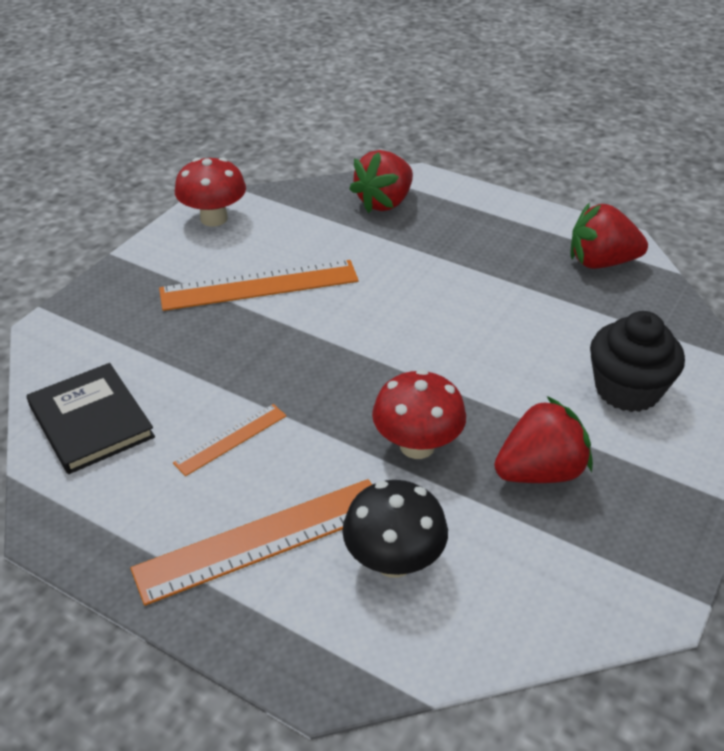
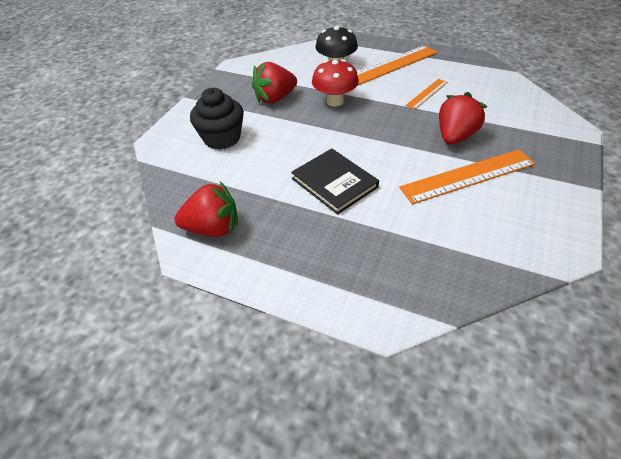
camera: 175 degrees right, 5 degrees up
black book [27,363,155,474] -> black book moved to [291,148,379,215]
red mushroom [175,157,246,226] -> none
red strawberry [349,150,413,213] -> red strawberry moved to [439,92,487,145]

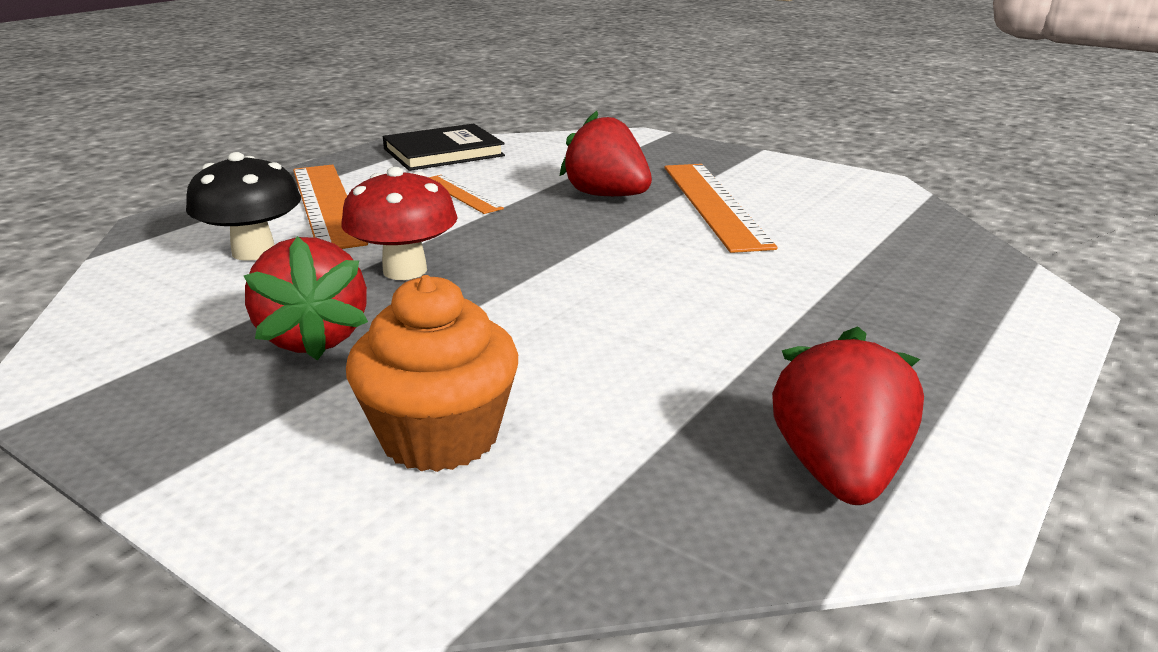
camera: 80 degrees left, 20 degrees down
black cupcake [190,88,244,150] -> orange cupcake [346,275,518,472]
black book [291,148,379,215] -> black book moved to [383,124,505,171]

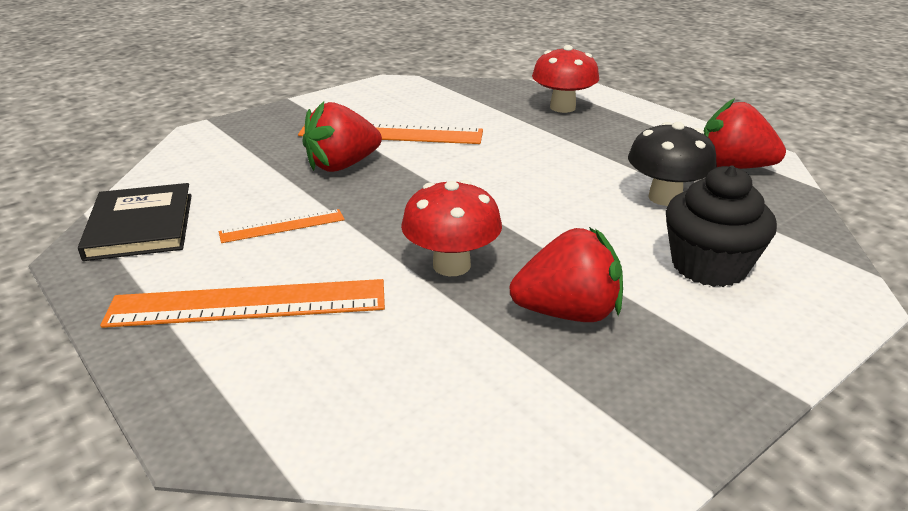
camera: 75 degrees left, 5 degrees up
black mushroom [186,152,301,261] -> black mushroom moved to [628,122,717,206]
orange cupcake [346,275,518,472] -> black cupcake [666,166,777,287]
none -> red mushroom [532,45,599,113]

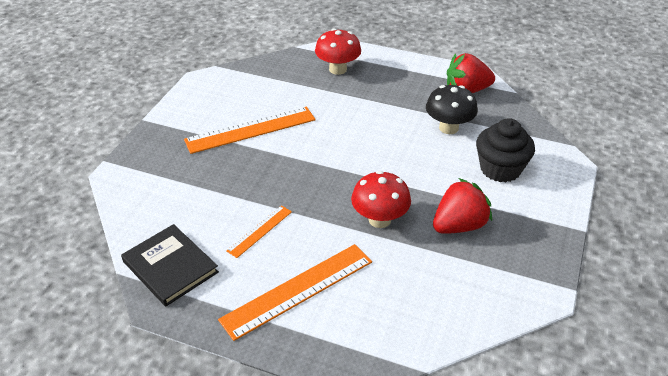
camera: 30 degrees left, 10 degrees up
red strawberry [303,102,382,172] -> none

